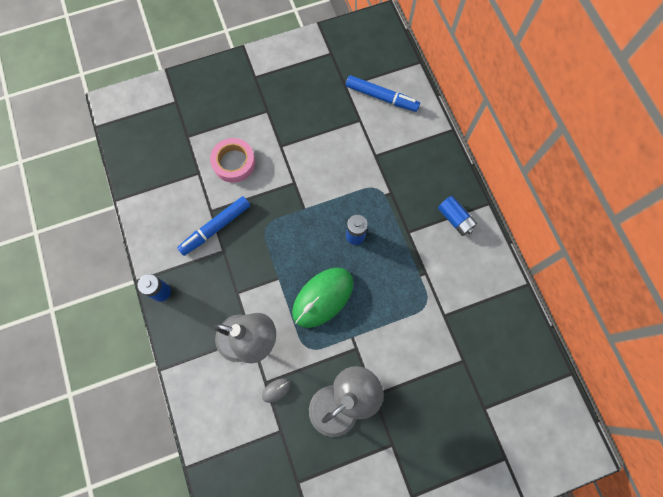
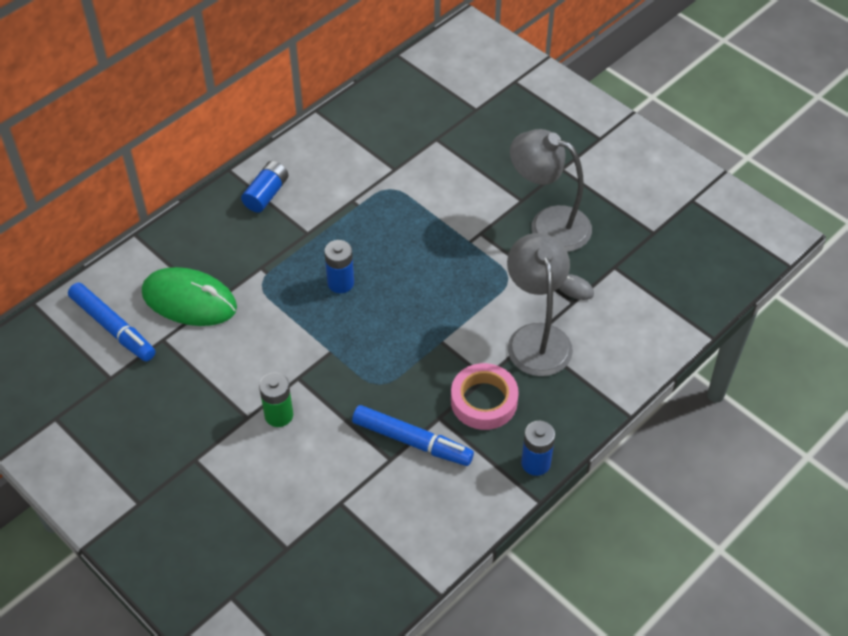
camera: 115 degrees left, 20 degrees down
pink tape [210,138,256,183] -> pink tape moved to [451,363,519,430]
green mouse [292,268,353,328] -> green mouse moved to [142,267,237,326]
blue marker [346,75,420,112] -> blue marker turned 135 degrees clockwise [68,282,155,362]
none -> green battery [259,372,293,427]

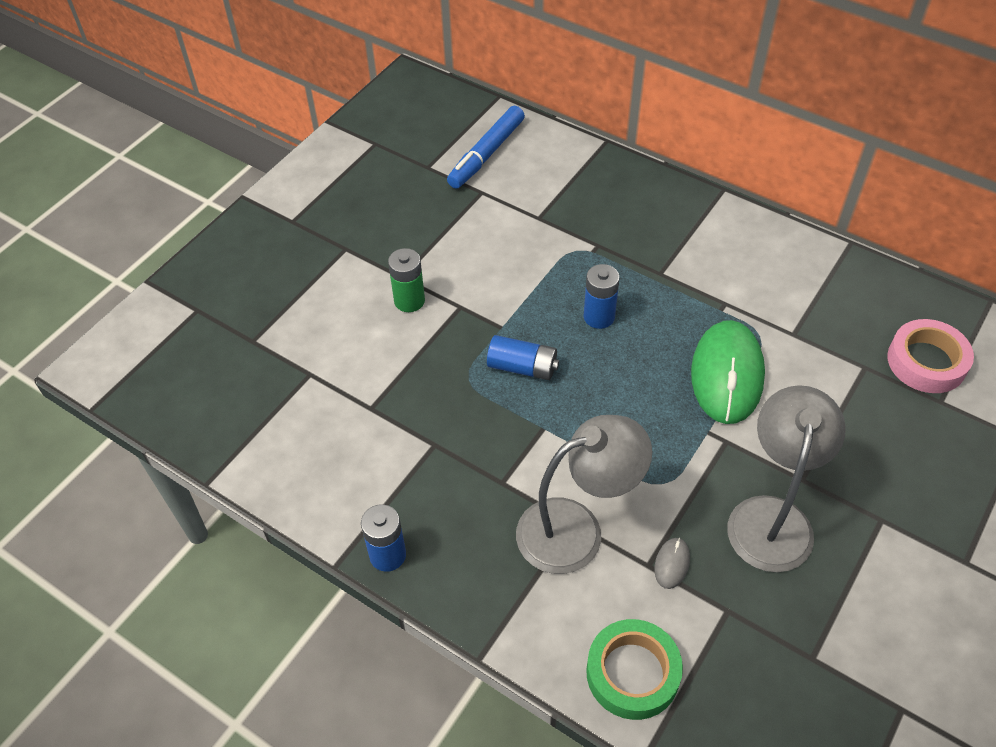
camera: 80 degrees right, 0 degrees up
green mouse [142,267,237,326] -> green mouse moved to [691,320,765,424]
blue battery [241,161,289,213] -> blue battery moved to [487,335,559,380]
blue marker [352,405,474,466] -> none
pink tape [451,363,519,430] -> pink tape moved to [887,319,974,393]
none -> green tape [586,619,683,720]

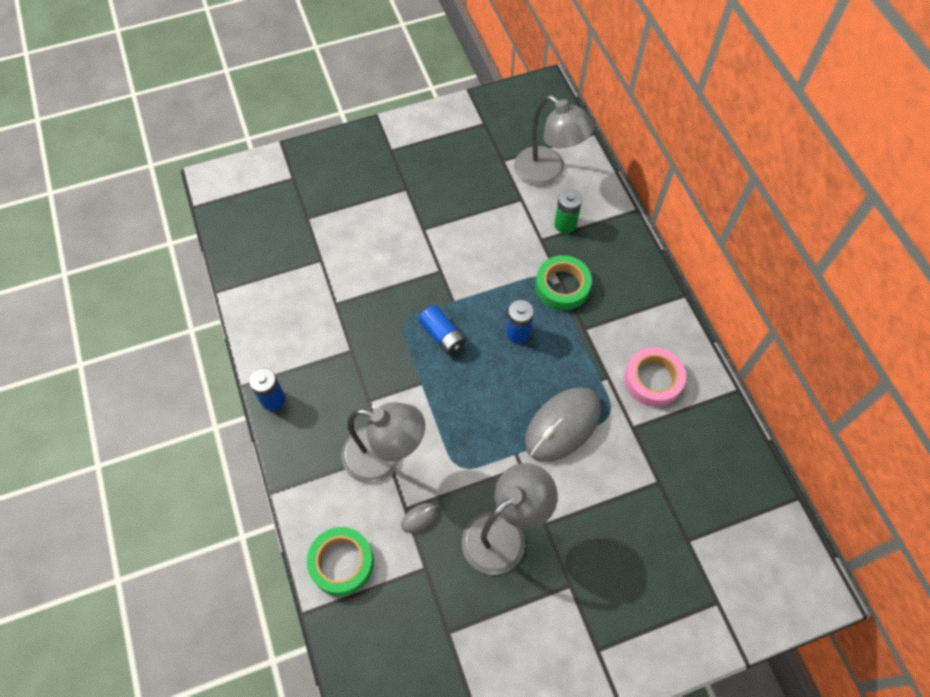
camera: 35 degrees right, 10 degrees up
green battery [388,248,425,312] -> green battery moved to [554,189,582,234]
blue marker [447,106,525,189] -> grey lamp [514,95,595,187]
green mouse [691,320,765,424] -> grey mouse [525,387,601,462]
pink tape [887,319,974,393] -> pink tape moved to [624,347,686,407]
none -> green tape [535,255,592,310]

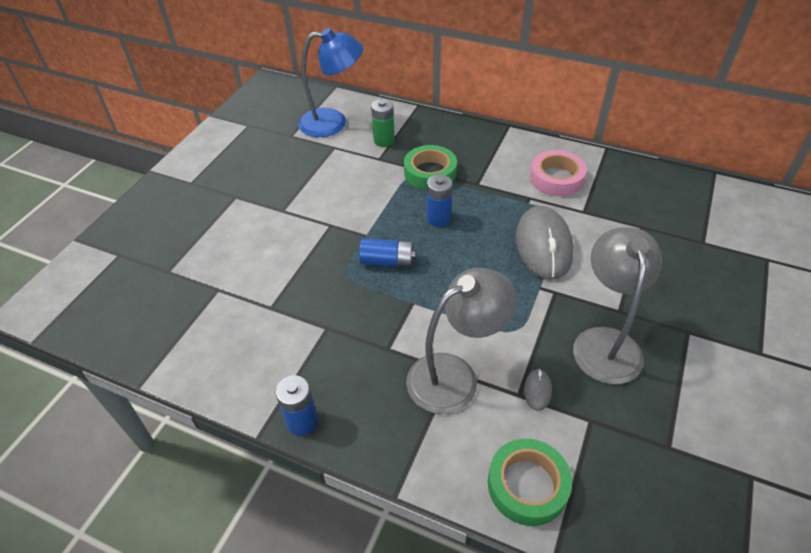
camera: 45 degrees left, 15 degrees down
grey lamp [514,95,595,187] -> blue lamp [298,28,364,137]

